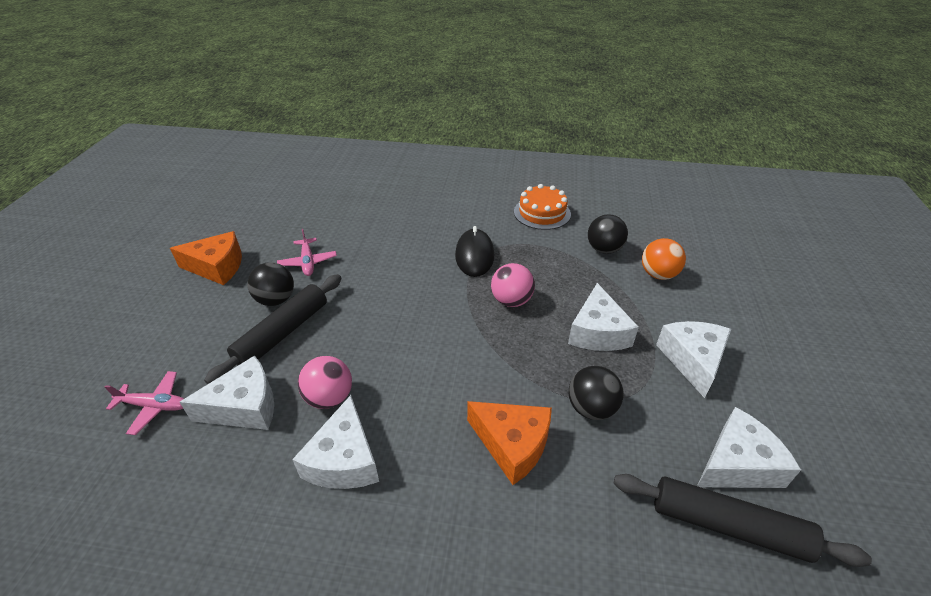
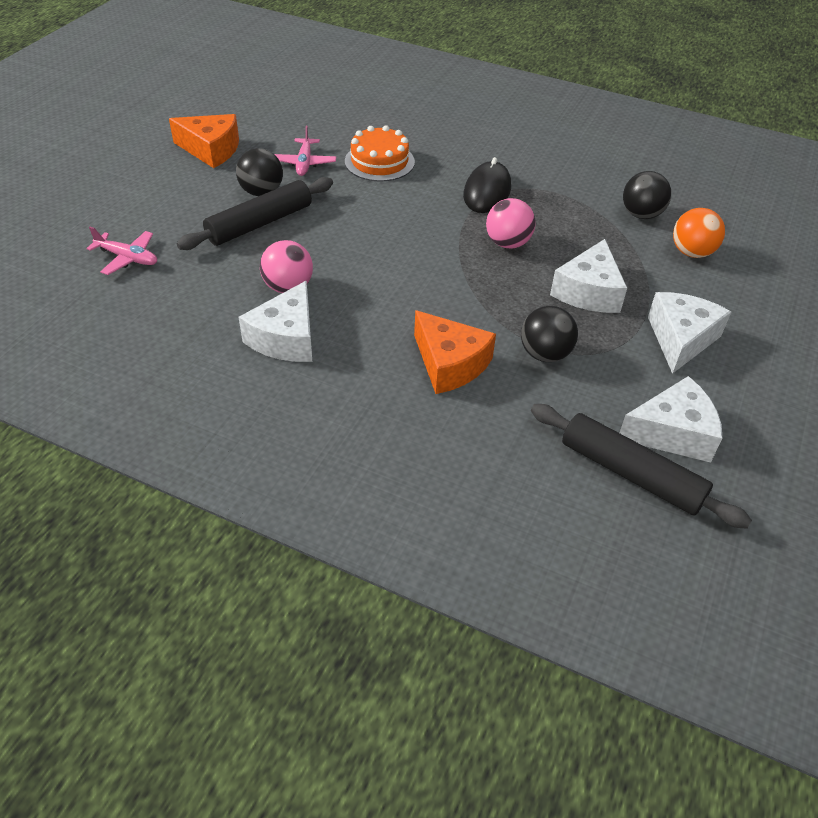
camera: 15 degrees right, 5 degrees up
white cheese [180,355,274,430] -> none
orange cake [514,184,571,230] -> orange cake moved to [345,125,415,182]

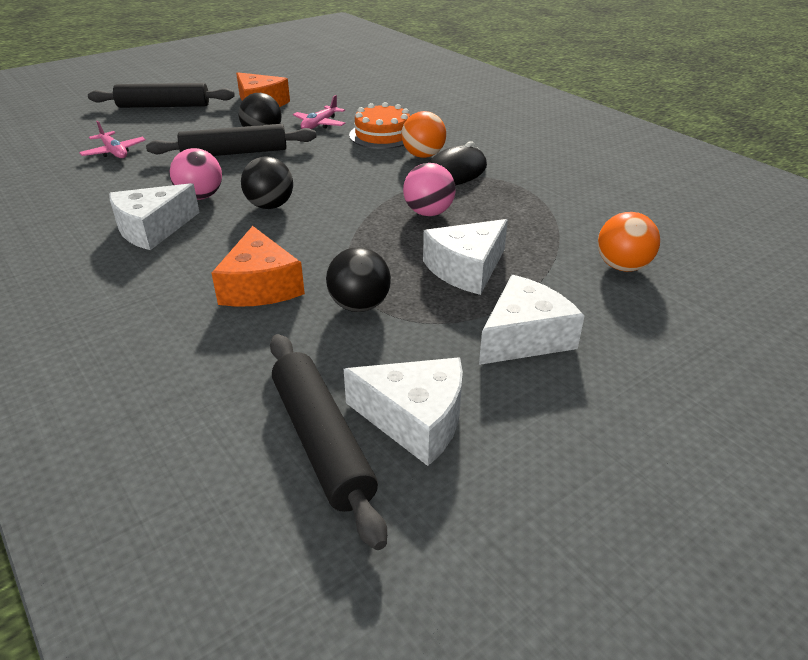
camera: 30 degrees right, 10 degrees down
black ball [623,171,671,219] -> black ball moved to [241,156,293,209]
none -> black rolling pin [88,83,235,108]
none -> orange ball [402,111,446,158]

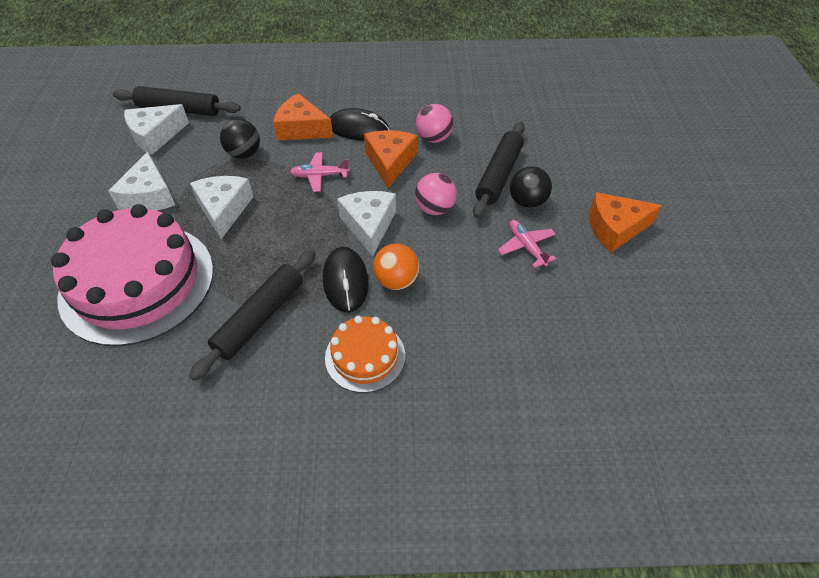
camera: 125 degrees right, 15 degrees up
pink plane [79,121,146,158] -> pink plane moved to [290,152,350,192]
black rolling pin [88,83,235,108] -> black rolling pin moved to [189,250,316,381]
white cheese [109,183,200,250] -> white cheese moved to [337,191,396,256]
black ball [241,156,293,209] -> orange cheese [364,130,417,188]
orange cake [349,102,410,149] -> orange cake moved to [325,316,405,393]
pink ball [403,163,456,216] -> pink ball moved to [415,173,457,215]
orange ball [598,212,660,272] -> pink cake [51,204,213,346]
none -> black mouse [330,108,389,141]

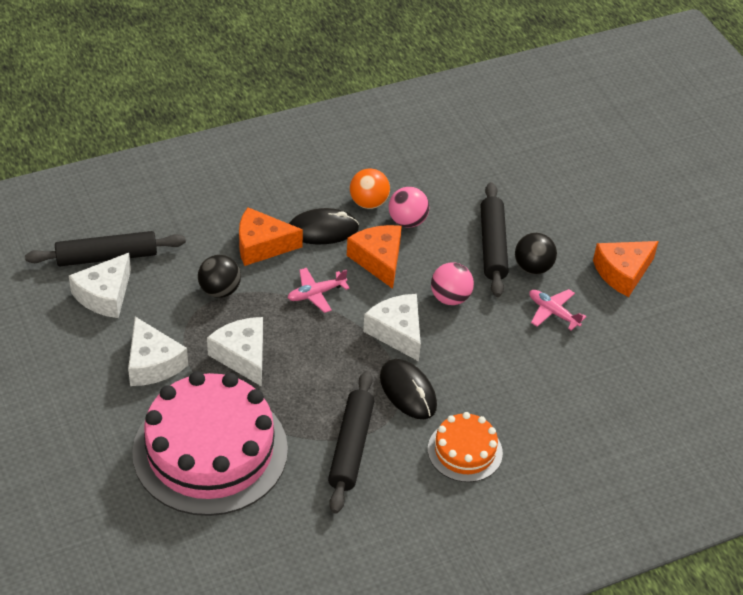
camera: 25 degrees left, 5 degrees down
orange ball [373,244,419,290] -> orange ball moved to [350,168,390,209]

